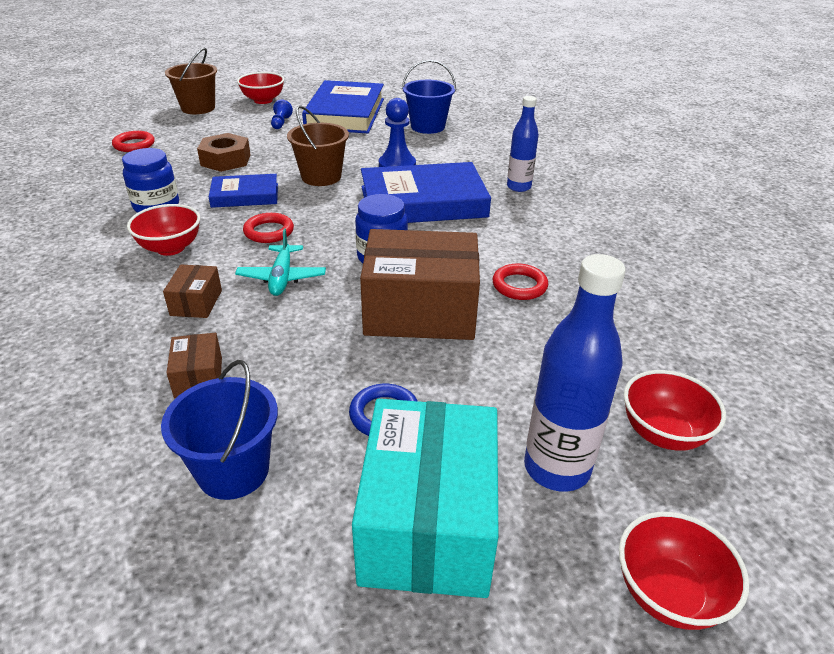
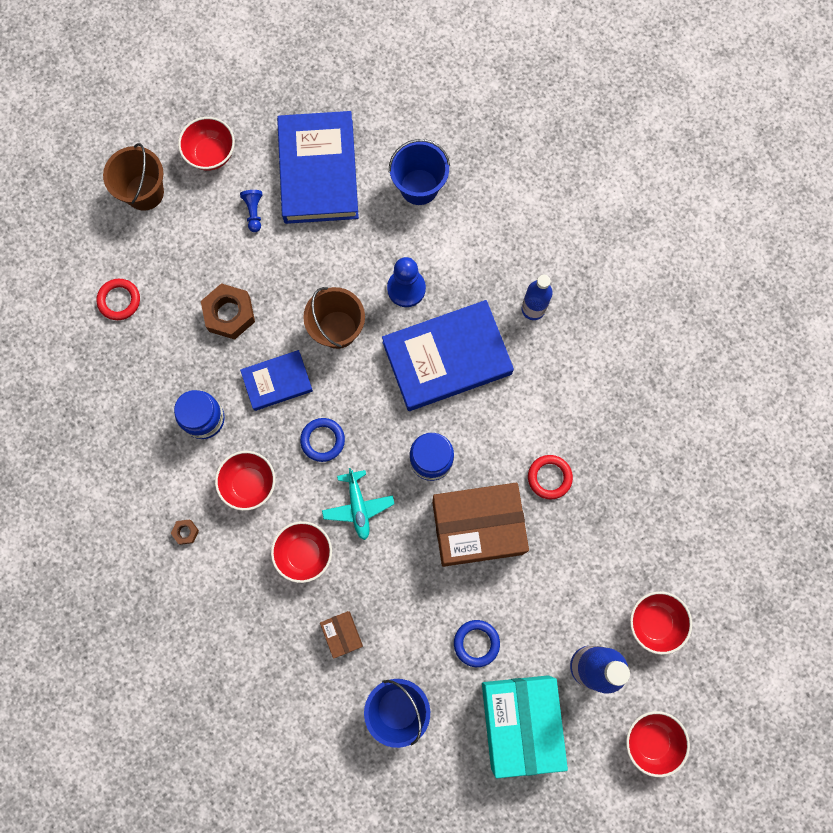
camera: 10 degrees left, 40 degrees up
brown box [163,264,222,318] -> red bowl [271,521,332,583]
red ring [243,213,294,243] -> blue ring [300,418,345,462]
none -> brown nut [171,519,199,545]

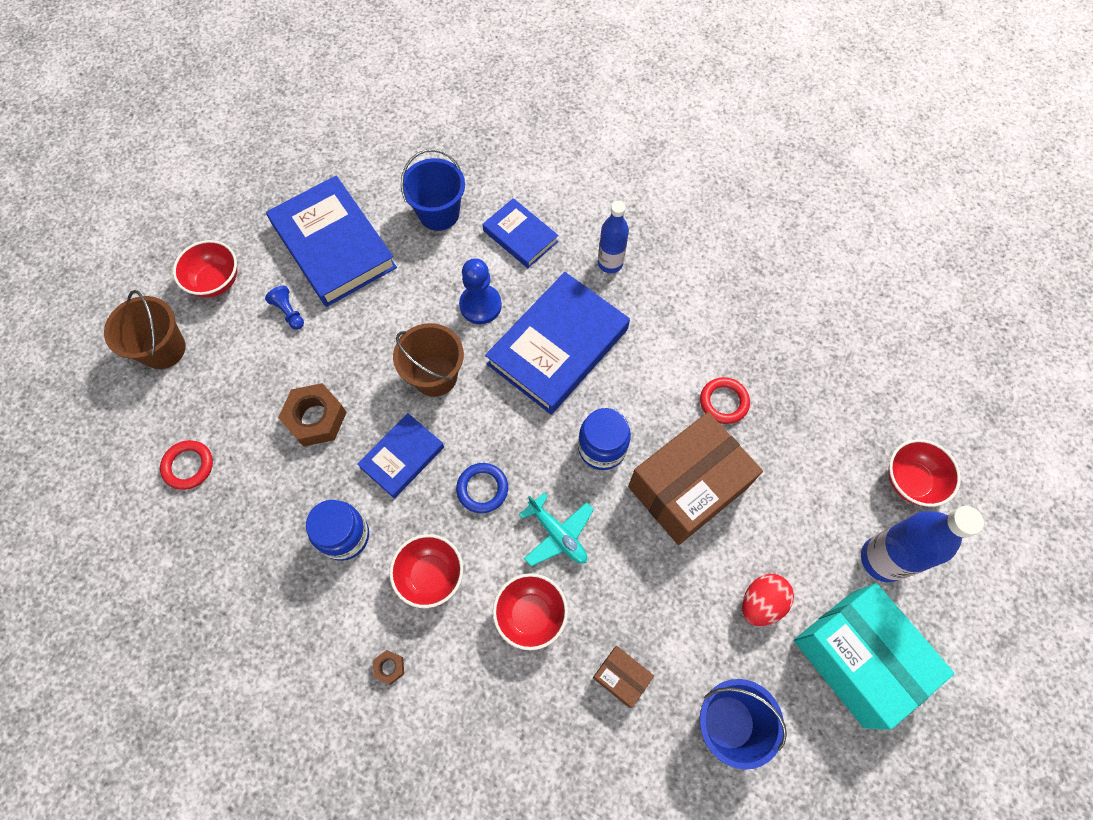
camera: 30 degrees left, 10 degrees down
blue ring [454,620,500,667] -> red egg [742,574,794,626]
red bowl [626,711,690,777] -> none
none -> blue book [483,198,559,268]

